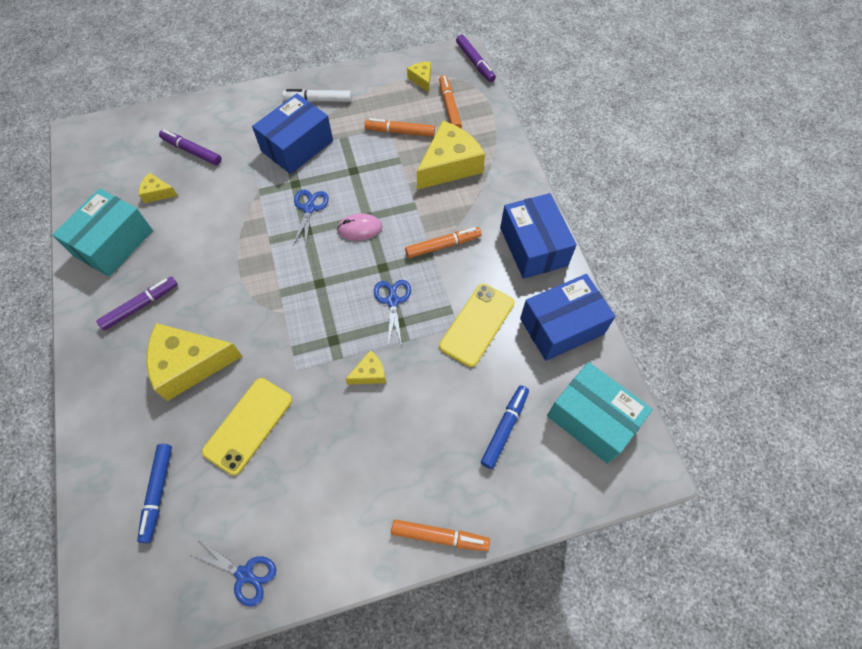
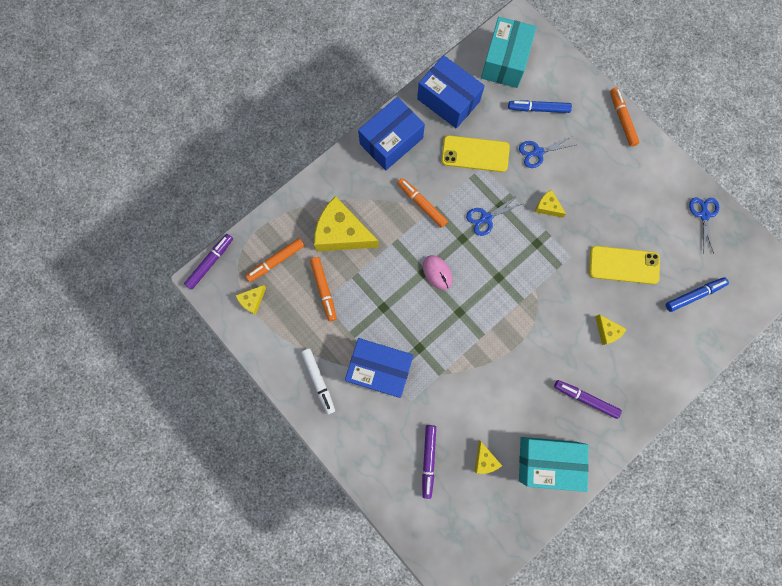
camera: 115 degrees left, 15 degrees up
yellow cheese [146,323,242,401] -> yellow cheese [595,314,627,345], size x0.47
blue scissors [293,189,329,248] -> blue scissors moved to [519,136,575,168]

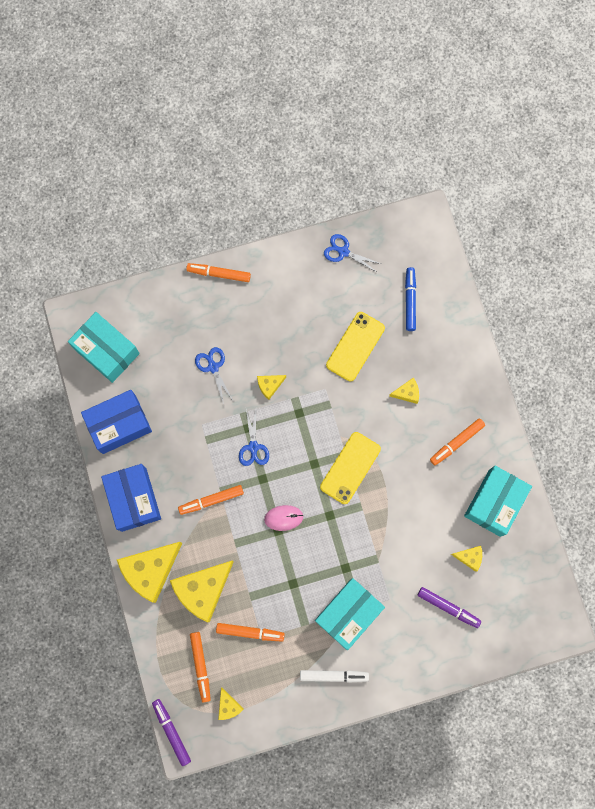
camera: 65 degrees left, 0 degrees up
blue box [345,338,413,398] -> turquoise box [315,578,385,650]
yellow phone [441,135,510,172] -> yellow phone moved to [320,432,381,504]
blue marker [508,100,572,113] -> none
blue scissors [519,136,575,168] -> blue scissors turned 150 degrees clockwise [195,347,234,404]
purple marker [554,380,622,419] -> orange marker [430,418,485,465]
none -> yellow cheese [117,542,182,603]

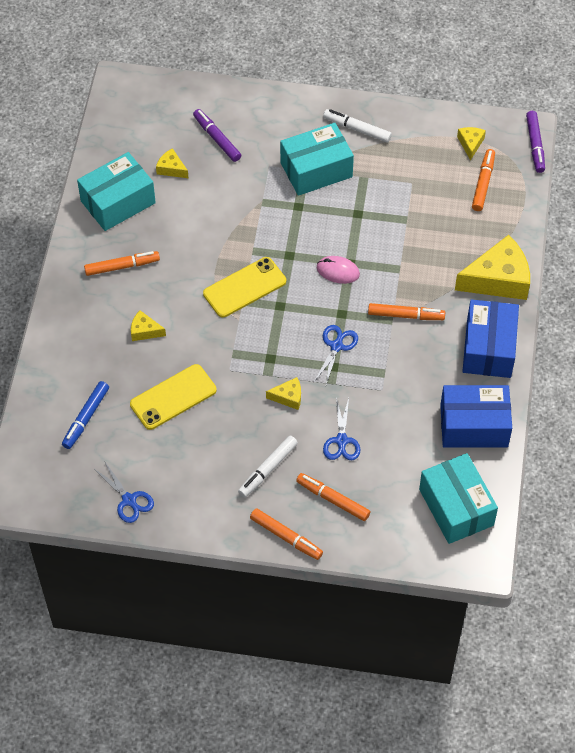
camera: 155 degrees left, 20 degrees down
yellow cheese [170,560,234,622] -> none
orange marker [216,623,285,642] -> orange marker moved to [296,473,370,521]
none -> white marker [238,436,298,497]

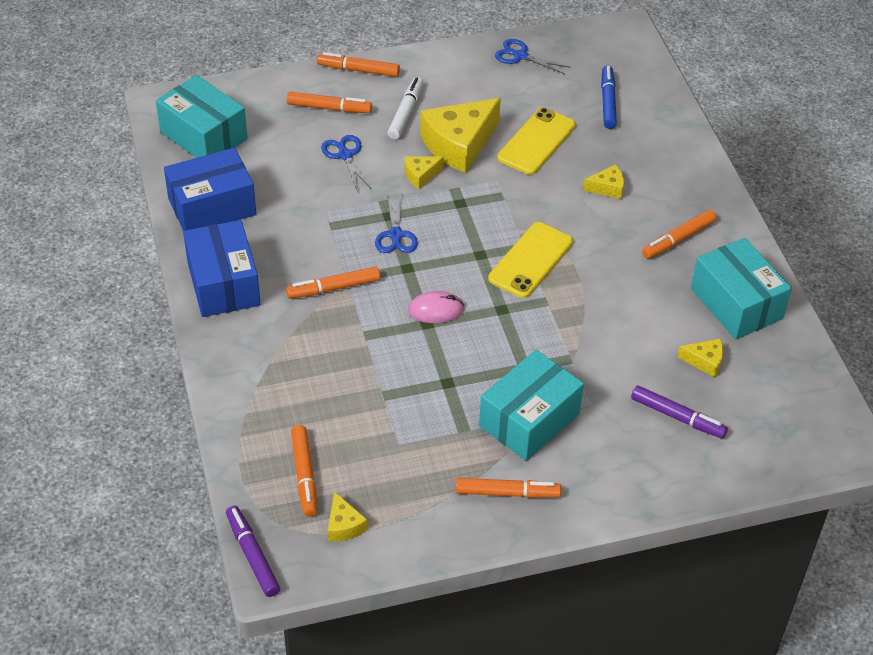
camera: 155 degrees right, 10 degrees down
turquoise box [77,152,156,231] -> turquoise box turned 60 degrees counterclockwise [691,238,792,339]
white marker [323,109,392,143] -> orange marker [456,478,562,498]
yellow cheese [455,235,530,300] -> yellow cheese moved to [420,98,501,173]

